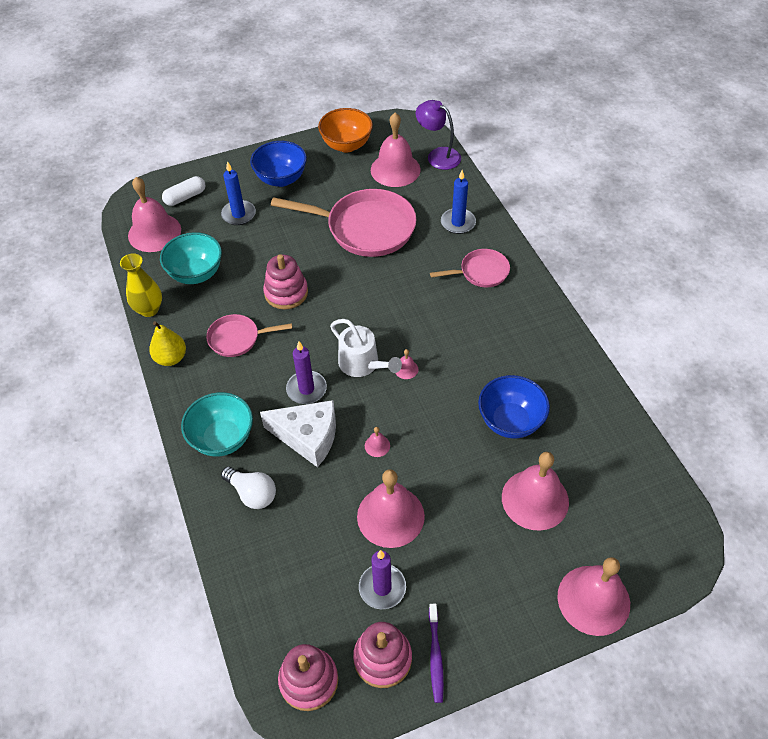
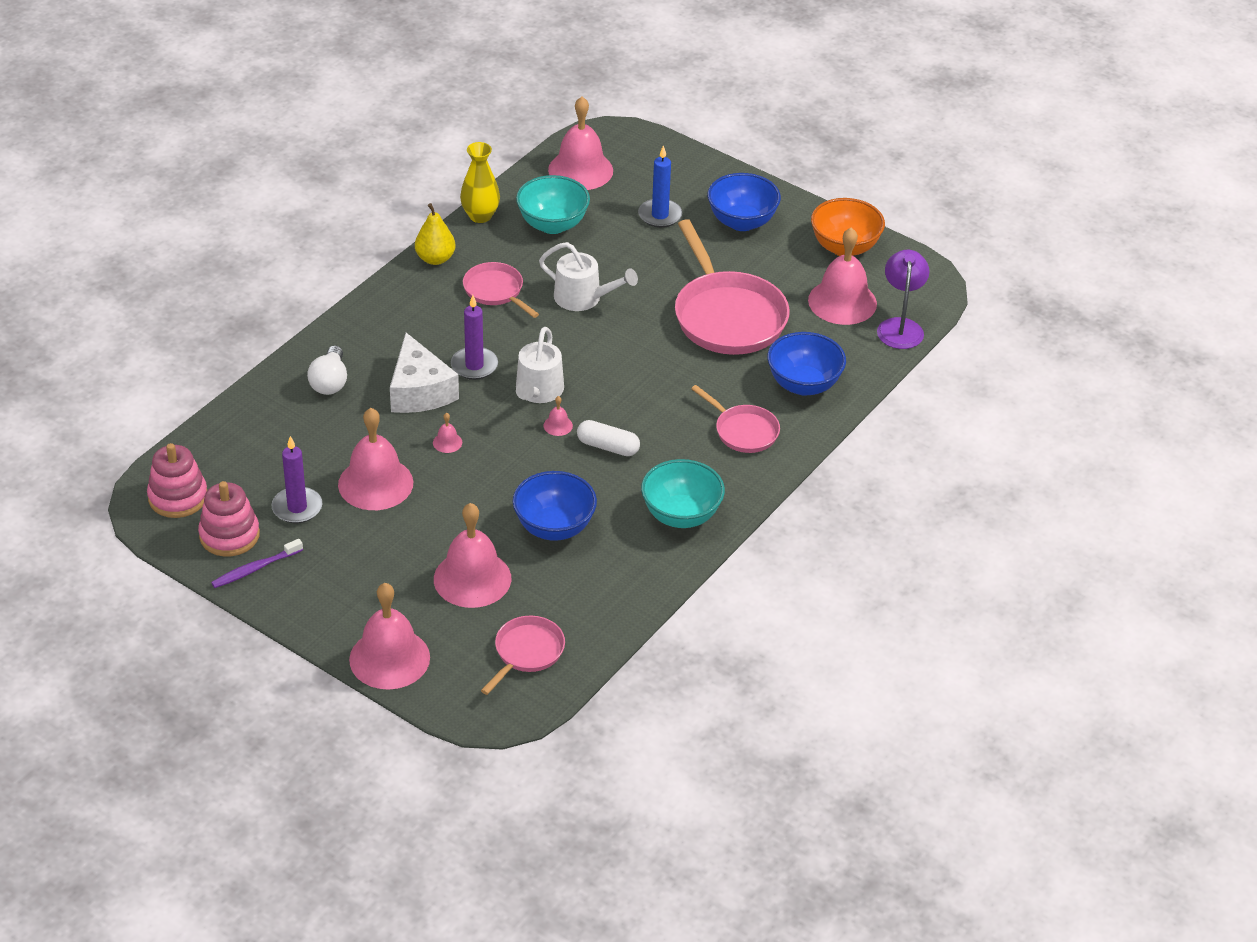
camera: 55 degrees right, 10 degrees down
white capsule [162,176,205,206] -> white capsule moved to [577,420,640,456]
turquoise bowl [181,392,253,456] -> turquoise bowl moved to [641,459,725,528]
pink stacking toy [263,254,308,310] -> white watering can [539,242,638,311]
blue candle [441,170,476,234] -> blue bowl [767,332,846,396]
none -> pink pan [481,616,565,695]

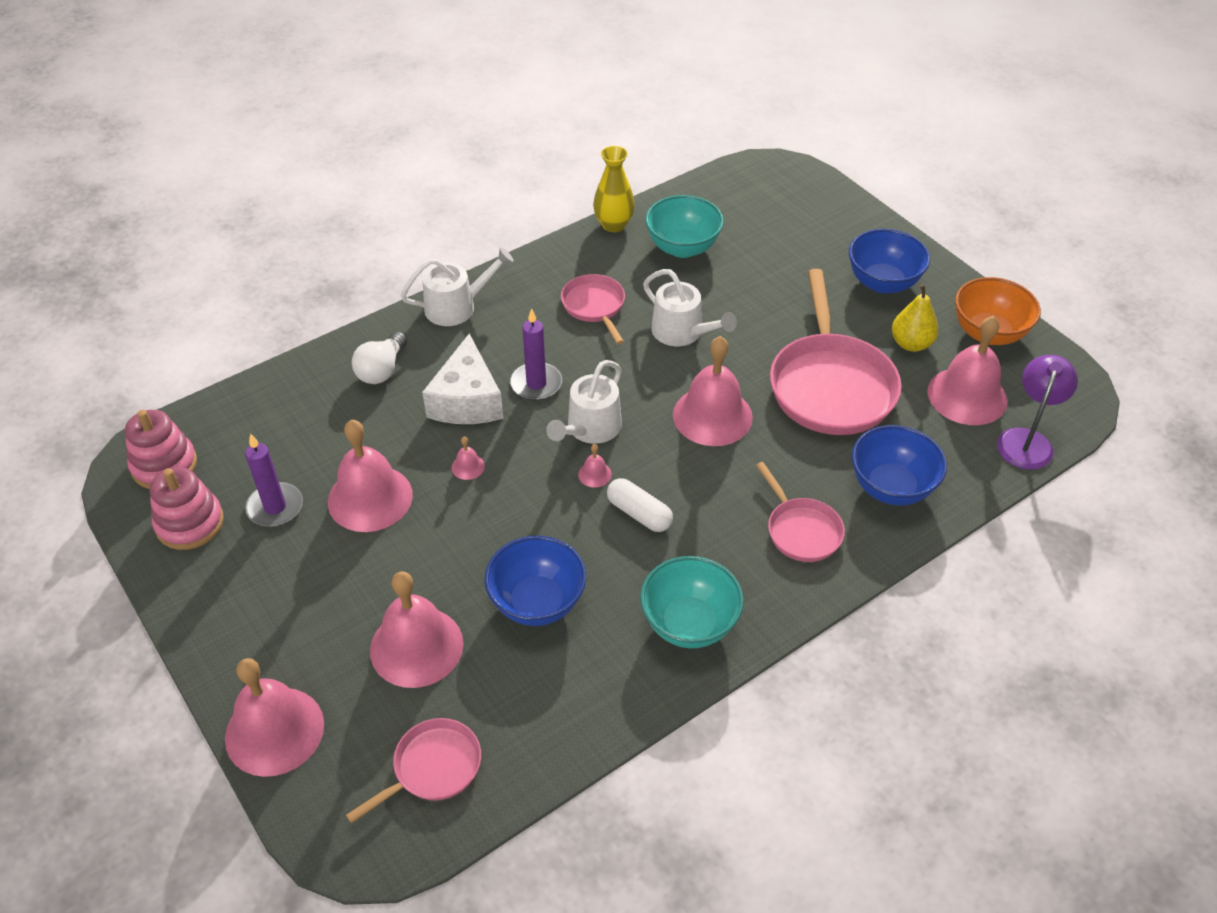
camera: 20 degrees right, 5 degrees up
purple toothbrush [211,539,303,588] -> none
yellow pear [415,203,455,265] -> yellow pear moved to [892,284,939,352]
pink bell [548,97,613,190] -> pink bell moved to [673,336,753,446]
blue candle [638,145,682,228] -> none
none -> white watering can [401,247,514,326]

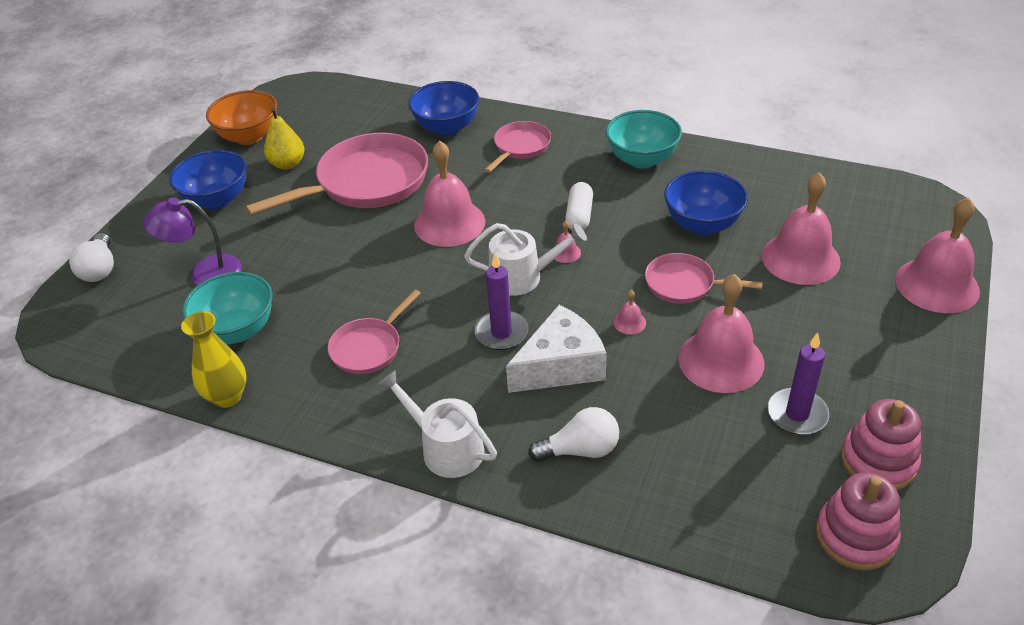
camera: 120 degrees left, 5 degrees down
pink pan [346,718,481,823] -> pink pan moved to [645,253,763,304]
white watering can [643,269,737,346] -> none
pink bell [927,316,1007,425] -> none
purple lamp [997,355,1078,470] -> purple lamp moved to [143,197,242,285]
none -> white light bulb [69,233,114,282]

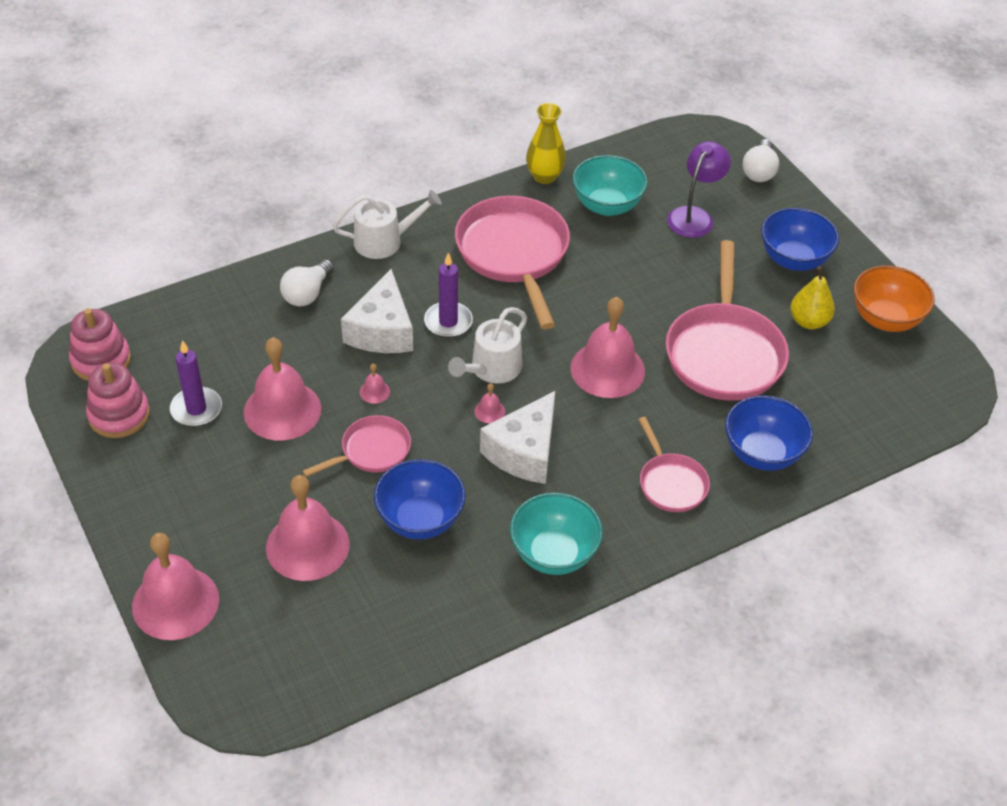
camera: 125 degrees right, 5 degrees up
white light bulb [69,233,114,282] -> white light bulb turned 105 degrees counterclockwise [742,139,779,182]
pink pan [328,290,421,374] -> pink pan [455,196,570,330], size x1.88
white capsule [565,182,593,230] -> white cheese [480,391,555,484]

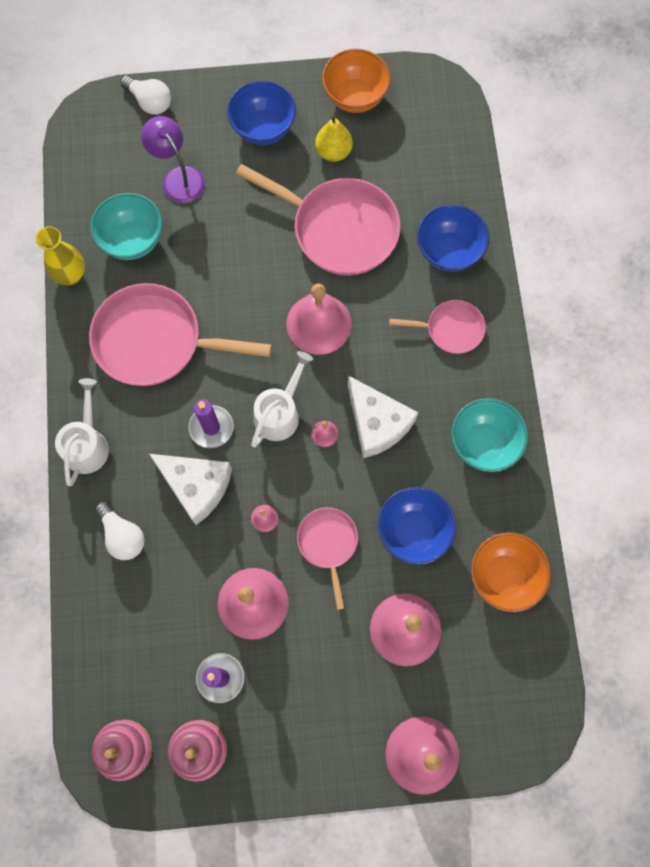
camera: 65 degrees left, 25 degrees up
white watering can [448,307,527,384] -> white watering can turned 120 degrees counterclockwise [251,351,313,447]
none -> orange bowl [471,532,551,612]

